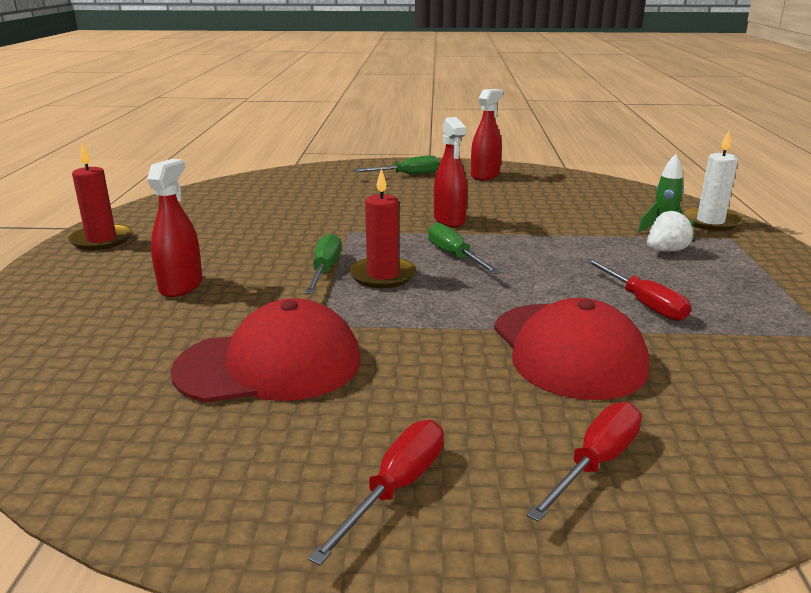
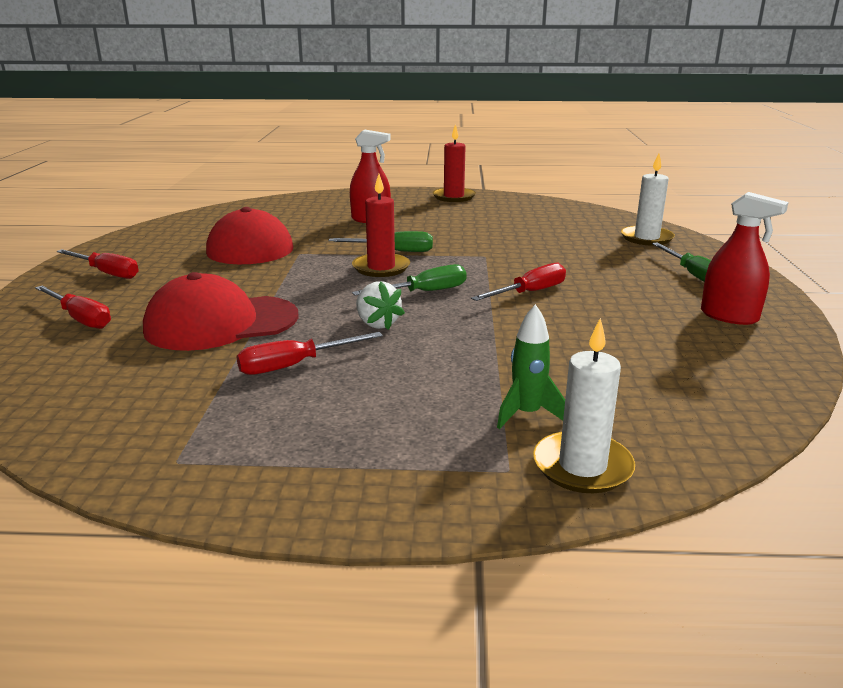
camera: 90 degrees right, 0 degrees up
red spray bottle [434,117,467,227] -> red screwdriver [471,263,566,301]
white strawberry [647,208,695,252] -> white strawberry moved to [356,281,405,330]
none -> white candle [621,153,675,246]

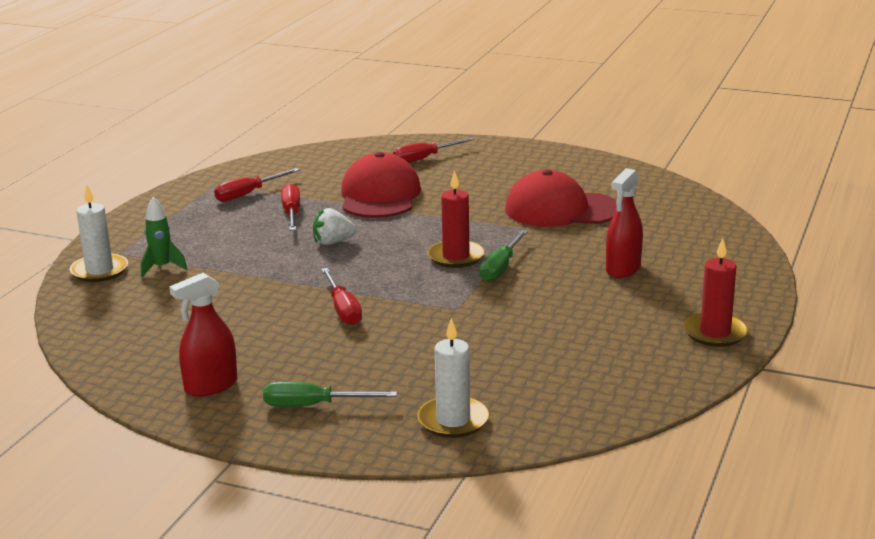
camera: 110 degrees right, 0 degrees up
red screwdriver [57,249,139,279] -> red screwdriver moved to [214,168,300,202]
green screwdriver [352,264,467,296] -> none

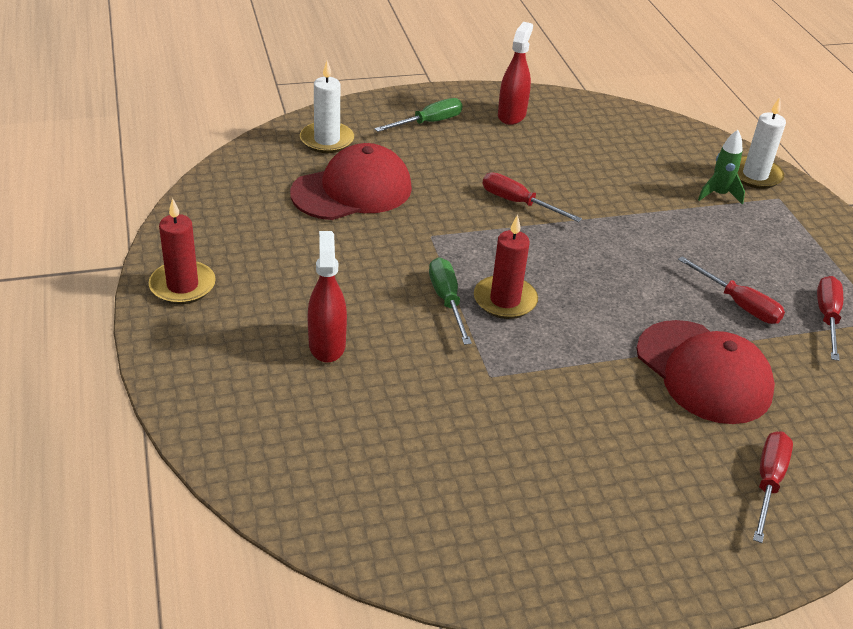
camera: 140 degrees right, 15 degrees up
white strawberry [313,208,357,245] -> none
red cap [505,169,617,227] -> red cap moved to [290,143,412,220]

